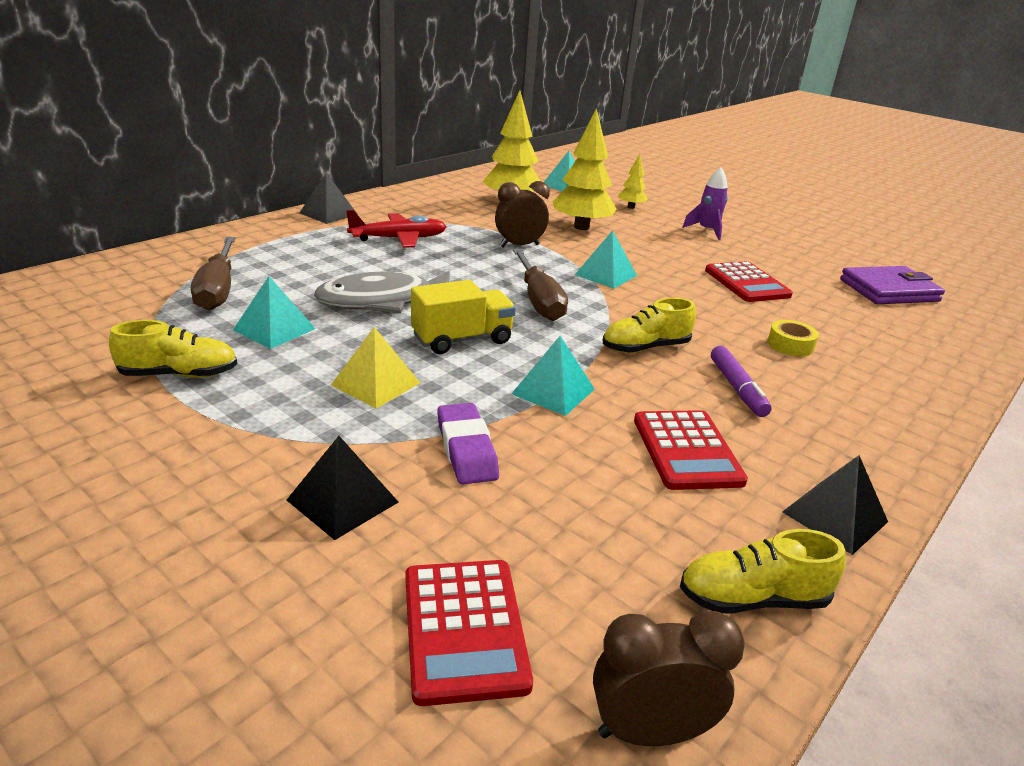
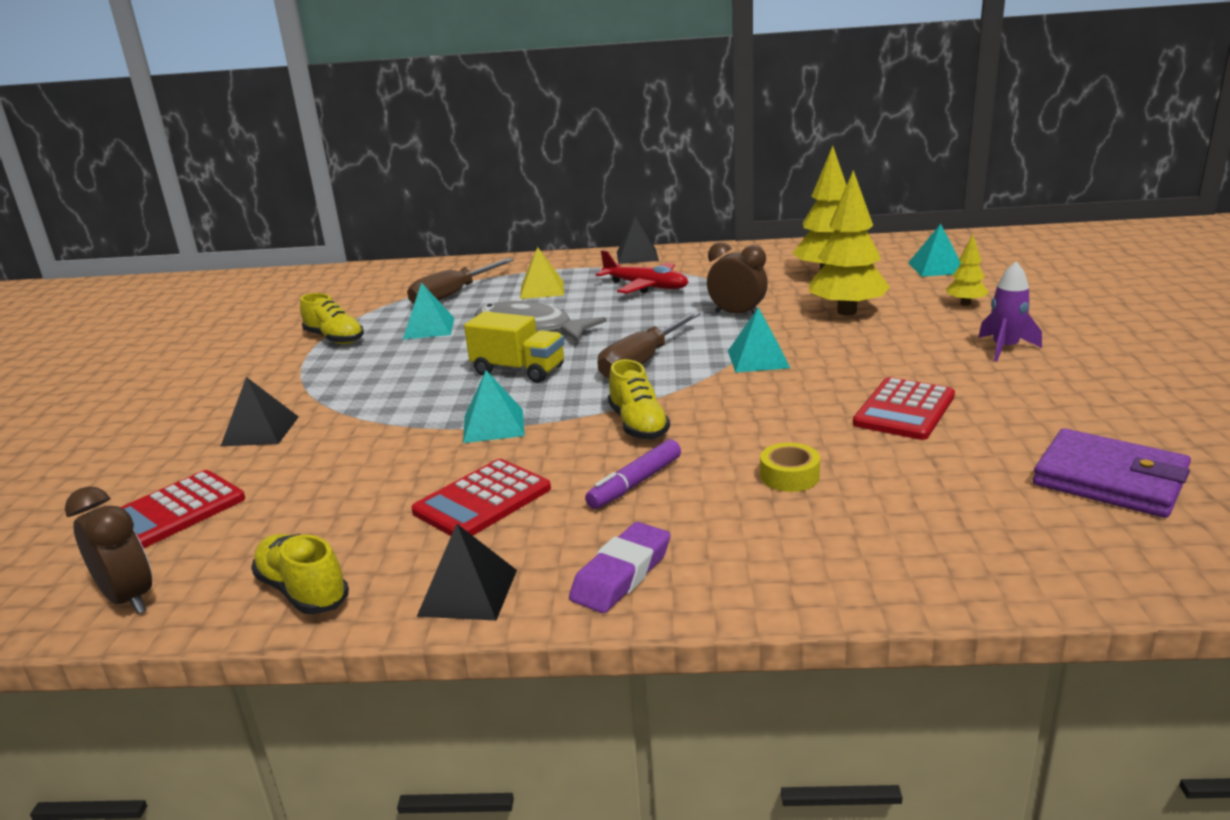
camera: 55 degrees right, 5 degrees down
yellow pyramid [331,327,420,408] -> yellow pyramid moved to [520,247,564,299]
purple eraser [437,403,499,485] -> purple eraser moved to [569,522,670,613]
yellow shoe [603,298,696,353] -> yellow shoe turned 135 degrees counterclockwise [608,359,670,440]

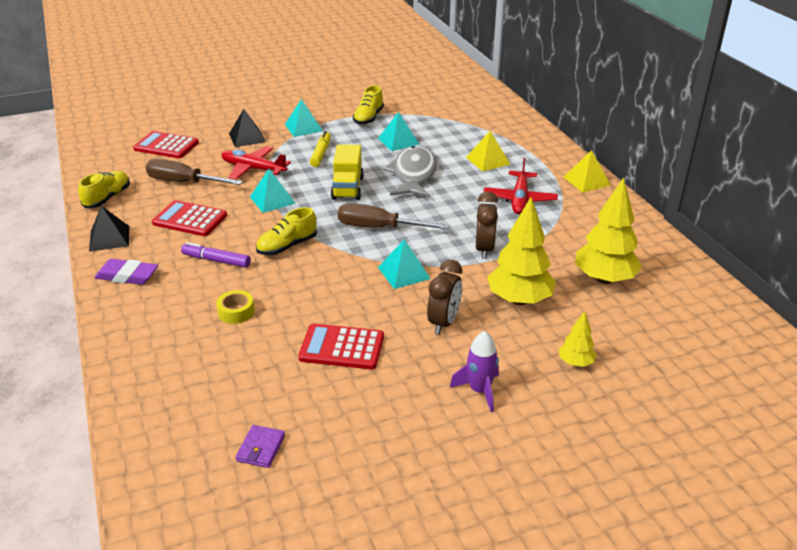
camera: 65 degrees right, 10 degrees up
brown clock [65,486,152,614] -> brown clock moved to [427,260,462,335]
brown screwdriver [407,258,514,304] -> brown screwdriver moved to [146,159,243,185]
black pyramid [617,216,659,264] -> yellow pyramid [563,150,611,193]
turquoise pyramid [908,224,961,277] -> turquoise pyramid moved to [285,99,323,137]
purple wallet [1033,428,1191,518] -> purple wallet [236,425,285,468], size x0.51
none -> red plane [221,146,291,180]
none -> yellow marker [310,131,331,167]

